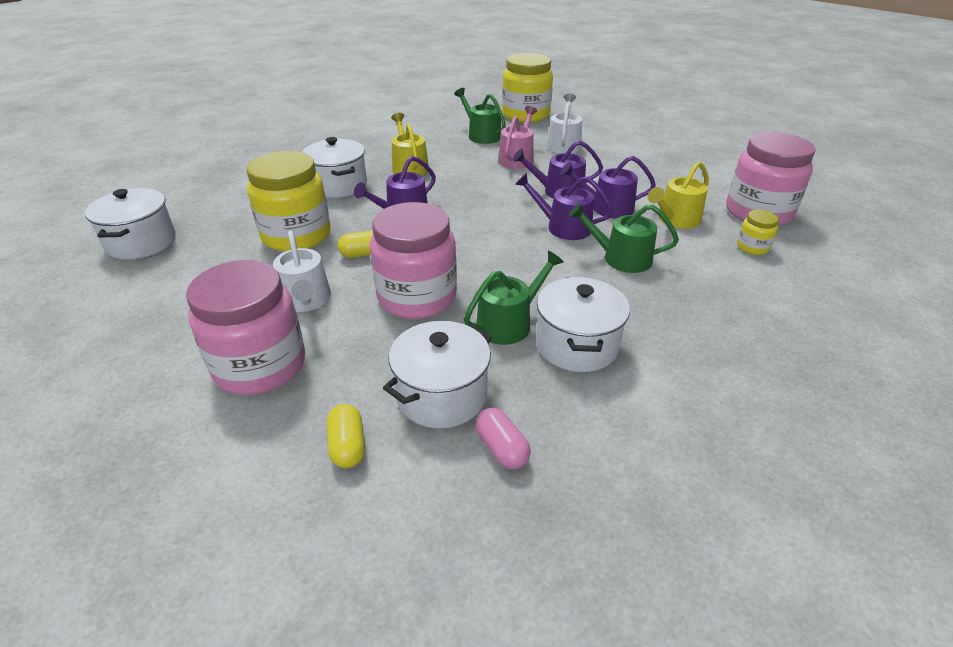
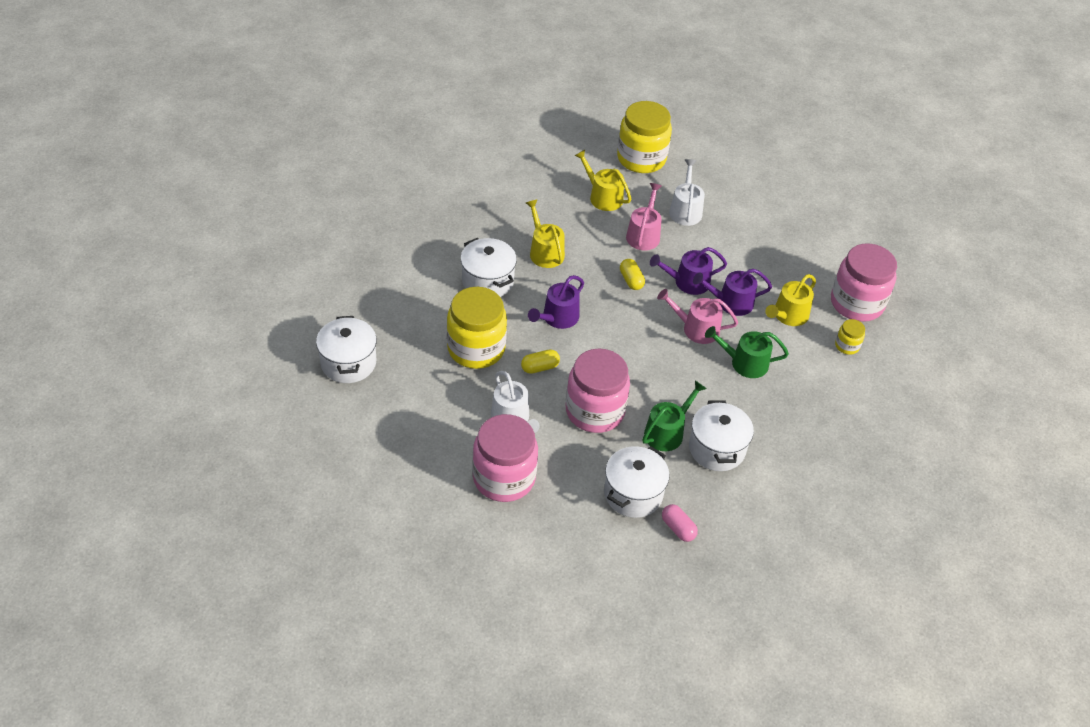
camera: 10 degrees left, 10 degrees up
yellow capsule [327,404,365,468] -> yellow capsule moved to [620,259,645,290]
green watering can [454,88,506,144] -> yellow watering can [575,150,631,211]
purple watering can [515,173,613,240] -> pink watering can [657,289,738,344]

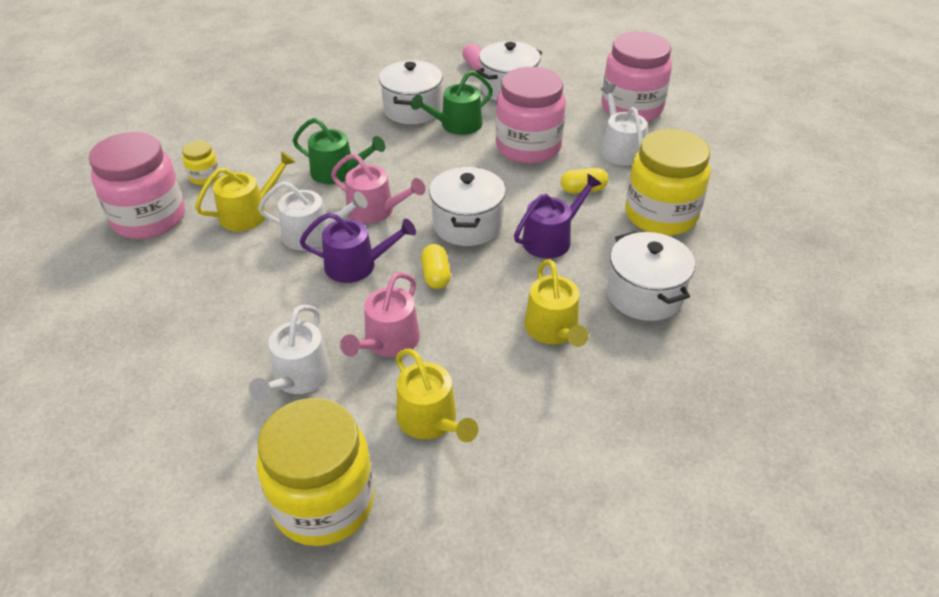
camera: 165 degrees left, 5 degrees down
white pot [316,316,377,383] -> white pot moved to [429,167,506,246]
purple watering can [693,269,772,316] -> white watering can [258,181,367,251]

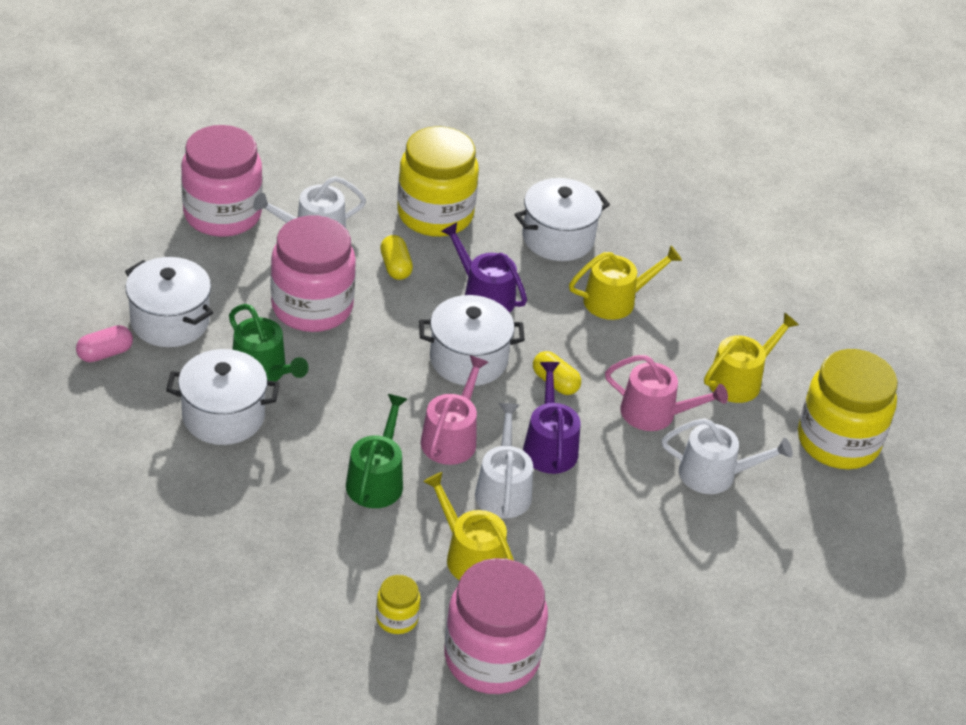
camera: 100 degrees left, 0 degrees up
yellow capsule [421,244,451,289] -> yellow capsule turned 60 degrees clockwise [533,351,581,395]

